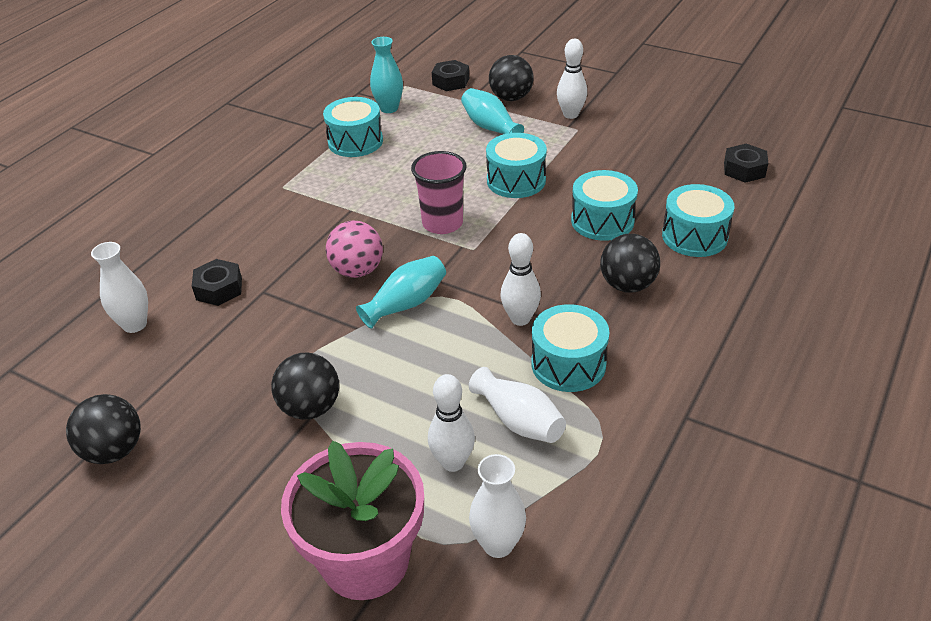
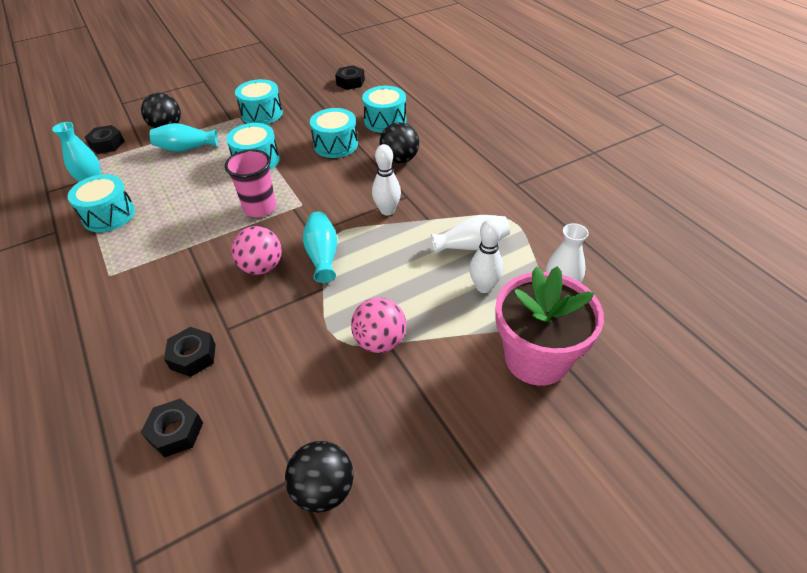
camera: 60 degrees left, 5 degrees up
white vase [91,242,148,333] -> black nut [141,398,203,457]
black ball [271,353,339,420] -> pink ball [351,298,406,353]
turquoise drum [531,304,609,392] -> turquoise drum moved to [235,79,283,124]
white bowling pin [557,39,587,119] -> none

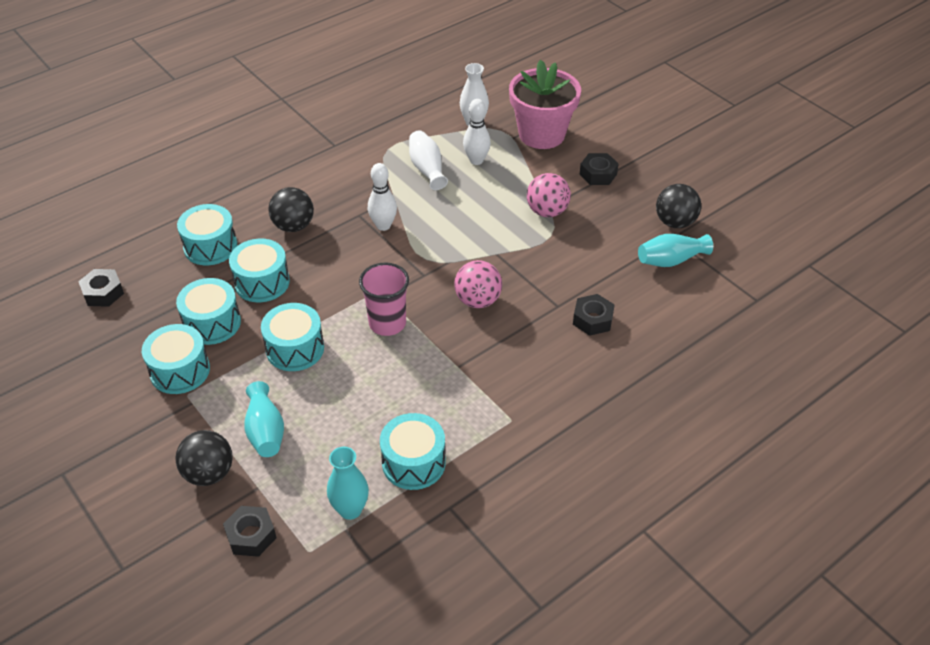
camera: 100 degrees left, 0 degrees up
black nut [141,398,203,457] -> black nut moved to [579,153,619,185]
turquoise vase [303,212,337,283] -> turquoise vase moved to [638,234,713,267]
none -> turquoise drum [176,278,241,345]

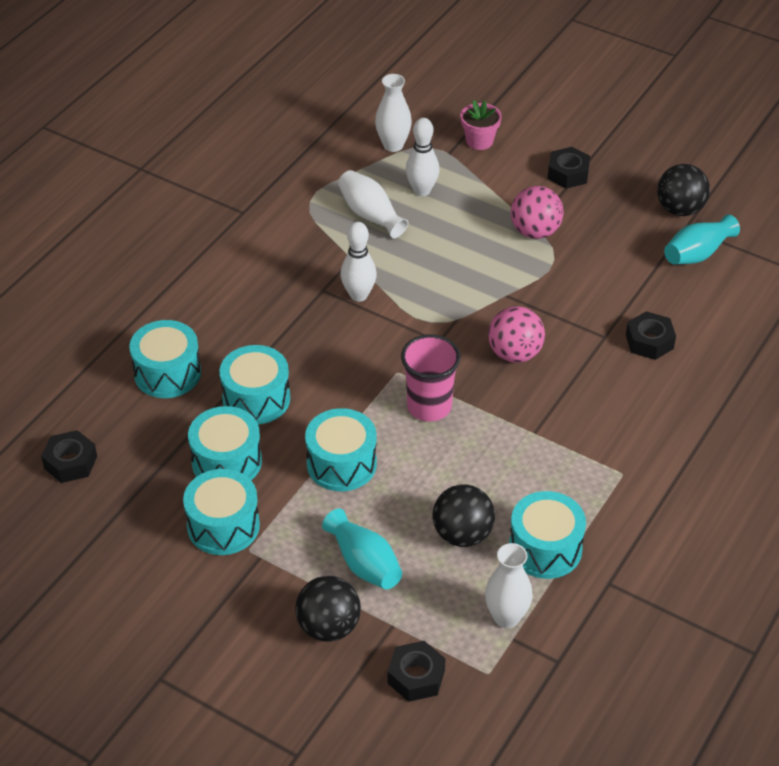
camera: 20 degrees left, 0 degrees up
black ball [268,187,314,232] -> black ball moved to [433,484,495,547]
turquoise vase [327,447,369,520] -> white vase [485,543,533,628]
pink flower pot [509,60,581,149] -> pink flower pot [460,100,502,150], size x0.48

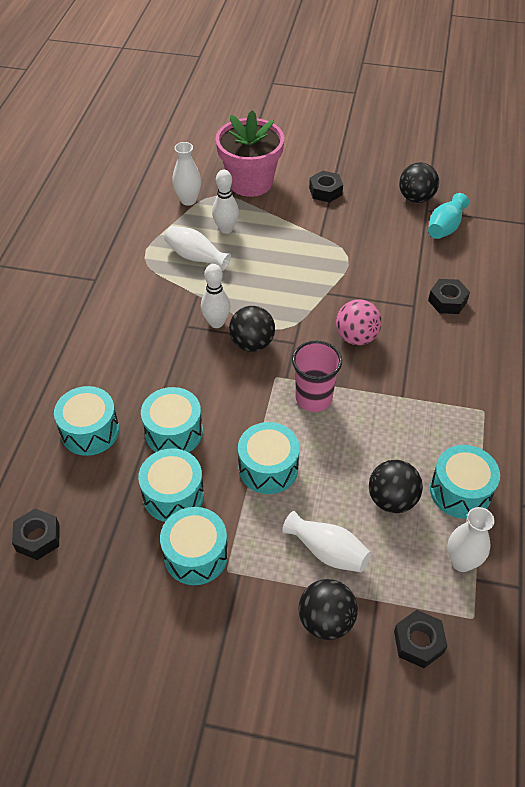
camera: 20 degrees left, 5 degrees up
turquoise vase [322,509,402,589] -> white vase [282,511,371,572]
pink flower pot [460,100,502,150] -> pink flower pot [216,110,284,197], size x2.10
pink ball [511,186,564,239] -> none
none -> black ball [229,306,275,352]

